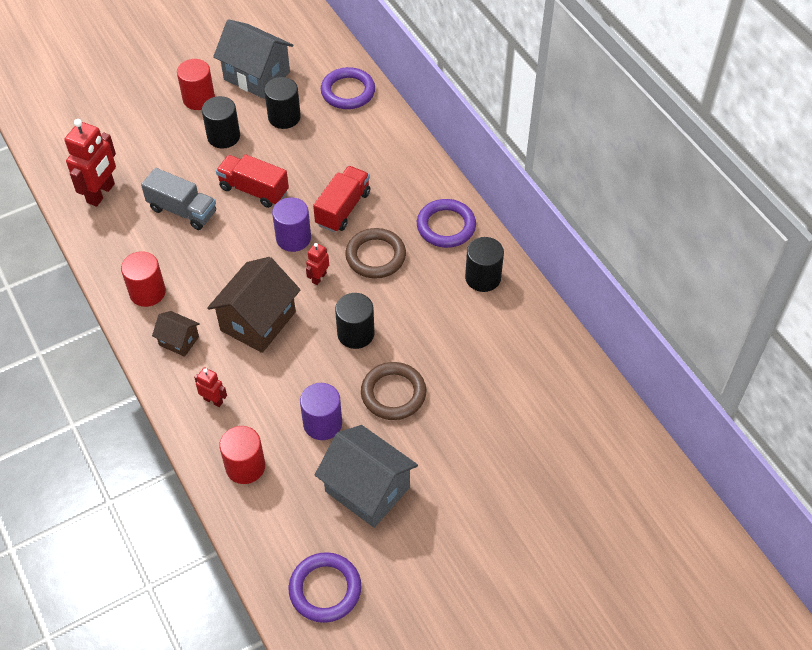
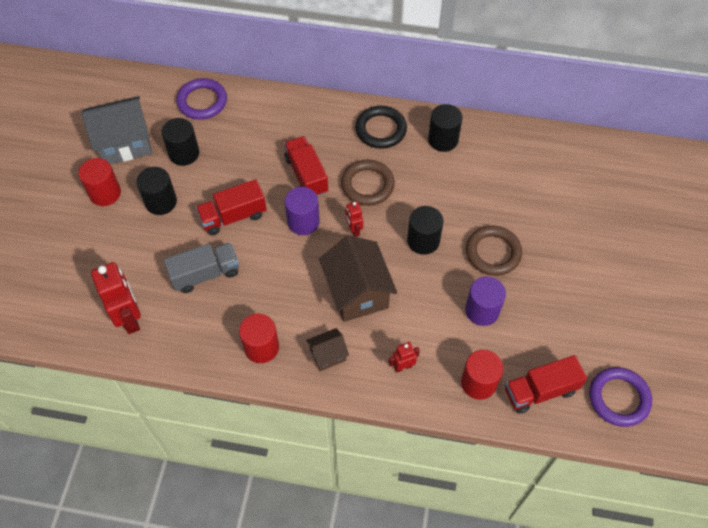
camera: 50 degrees left, 5 degrees up
grey house [315,425,418,528] -> none
purple ring [417,199,476,248] -> black ring [355,106,407,149]
none -> red truck [505,355,587,414]

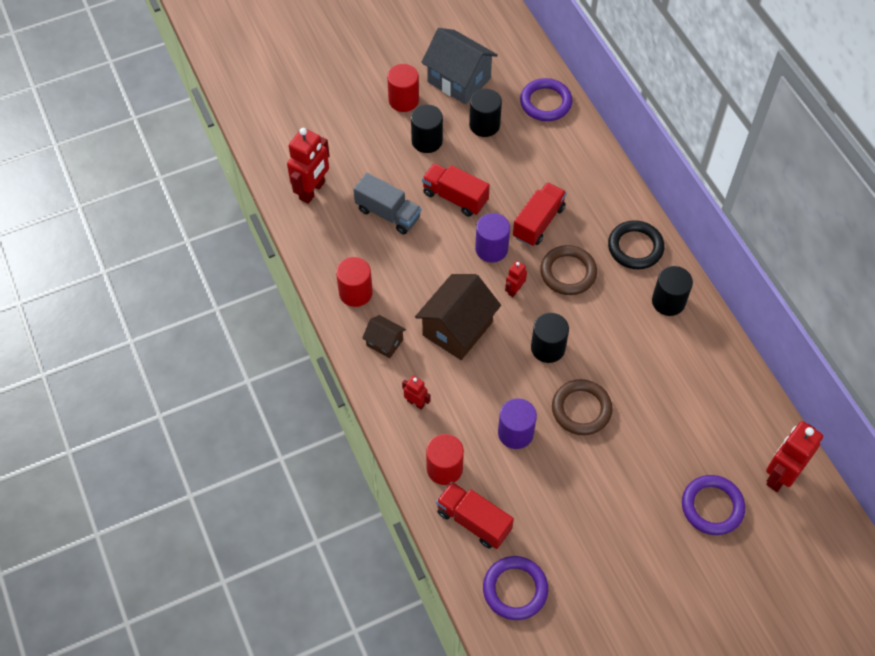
camera: 55 degrees right, 0 degrees up
none -> purple ring [682,475,745,535]
none -> red robot [766,421,823,492]

